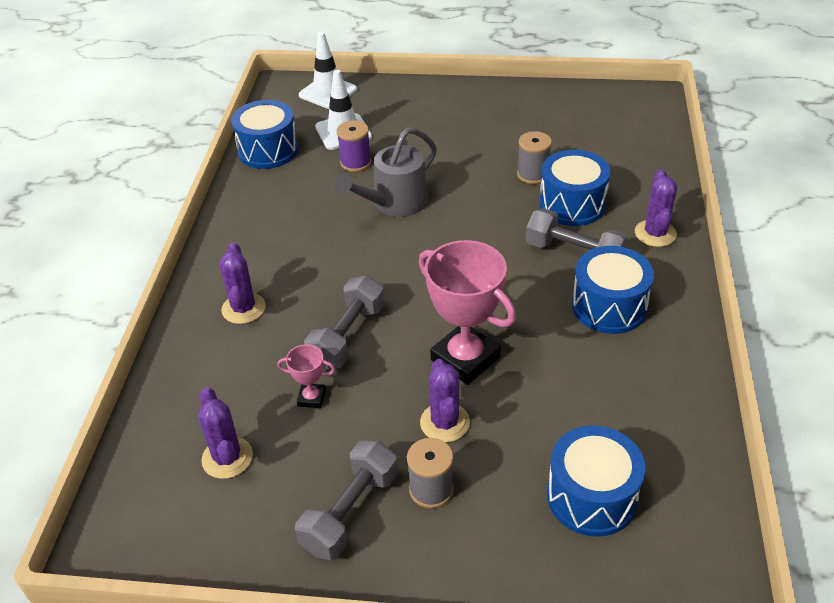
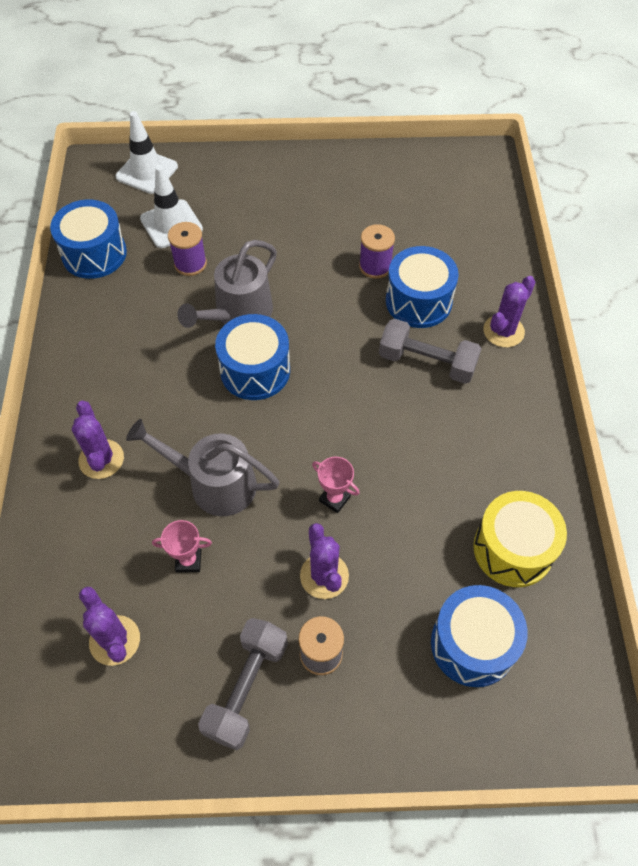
camera: 10 degrees left, 15 degrees up
grey dumbbell [304,275,385,370] -> grey watering can [126,419,280,516]
pink trophy [418,240,516,385] -> pink trophy [312,457,360,513], size x0.47
grey spool [517,131,552,184] -> purple spool [359,224,395,279]
blue drum [572,246,654,334] -> blue drum moved to [215,314,290,400]
purple cactus [635,169,677,247] -> purple cactus turned 45 degrees clockwise [483,276,536,348]
none -> yellow drum [473,491,567,587]

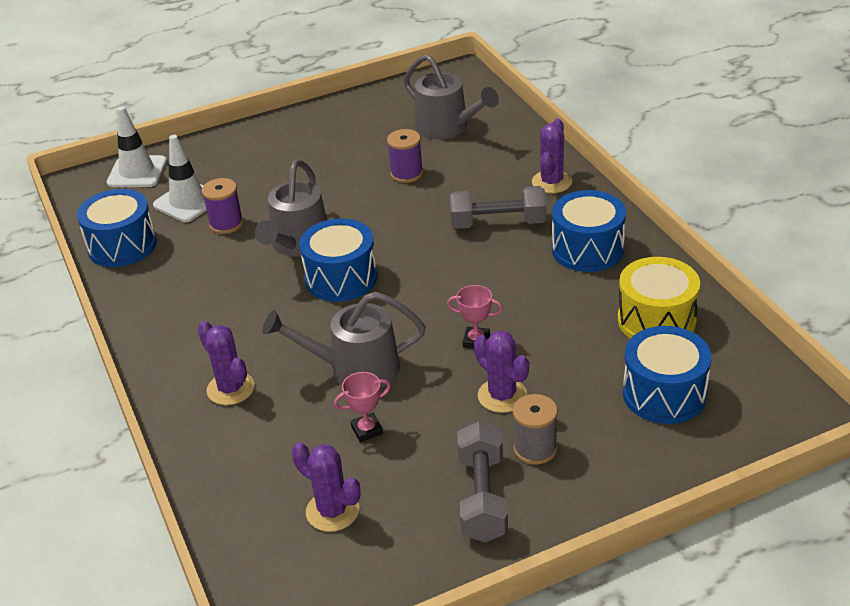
camera: 20 degrees left, 20 degrees down
blue drum [386,246,459,328] -> blue drum moved to [552,190,626,272]
none -> grey watering can [404,54,499,139]

